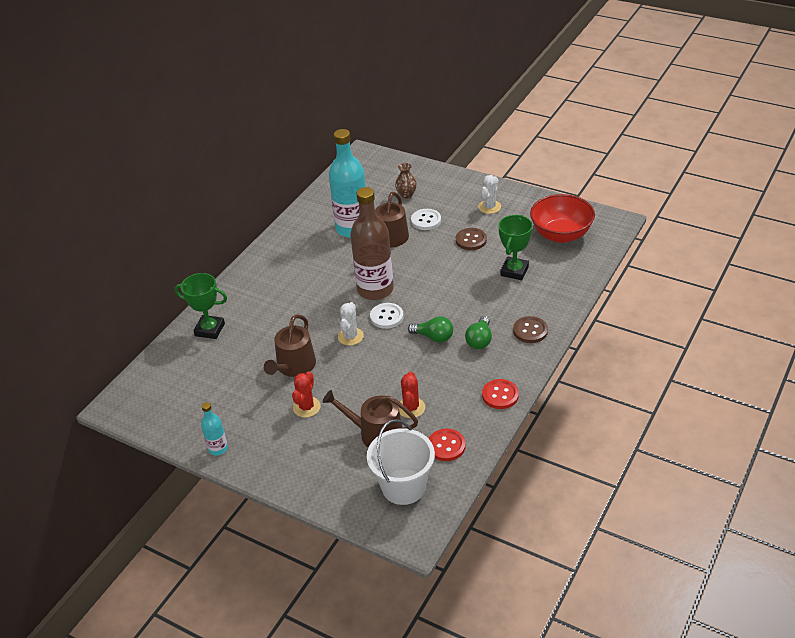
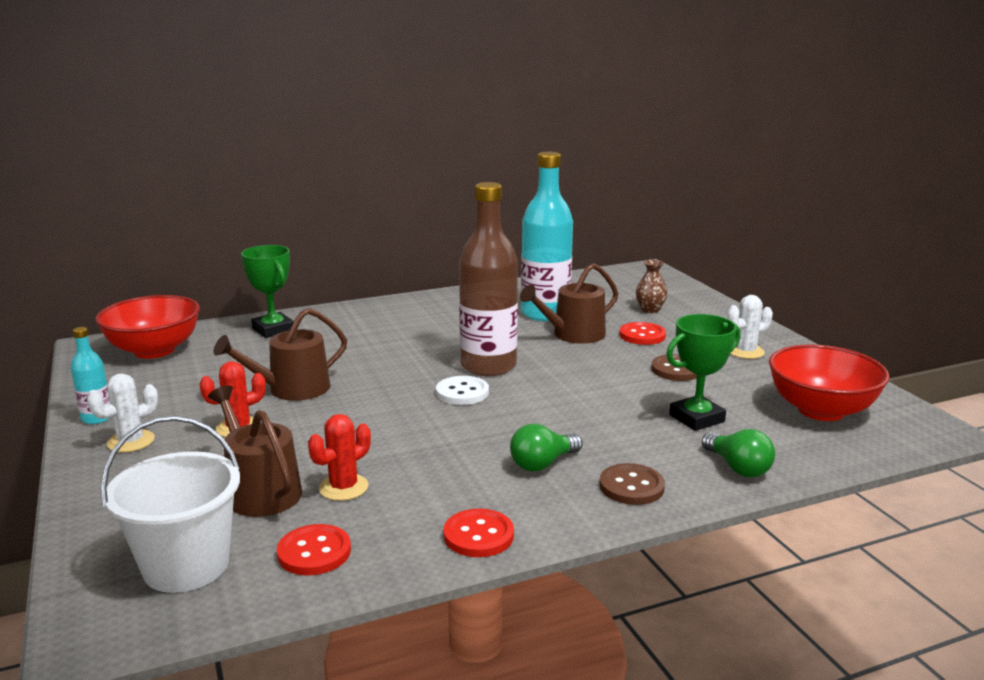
camera: 35 degrees right, 20 degrees down
white cactus [338,302,364,345] -> white cactus moved to [87,373,158,452]
green light bulb [408,316,453,343] -> green light bulb moved to [702,429,775,477]
white button [411,209,441,230] -> red button [619,322,666,345]
none -> red bowl [96,295,200,359]

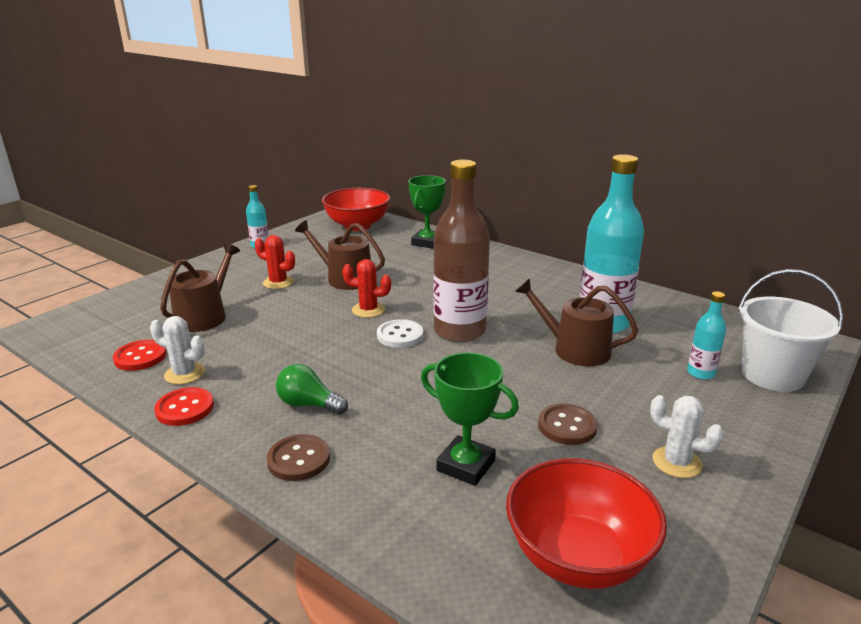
camera: 60 degrees right, 5 degrees up
white cactus [87,373,158,452] -> white cactus moved to [150,316,205,385]
white bucket [101,416,240,593] -> white bucket moved to [738,269,843,392]
red cactus [308,414,371,501] -> red cactus moved to [342,259,391,318]
red button [619,322,666,345] -> none
brown vase [636,260,668,313] -> turquoise bottle [687,291,726,380]
green light bulb [702,429,775,477] -> none

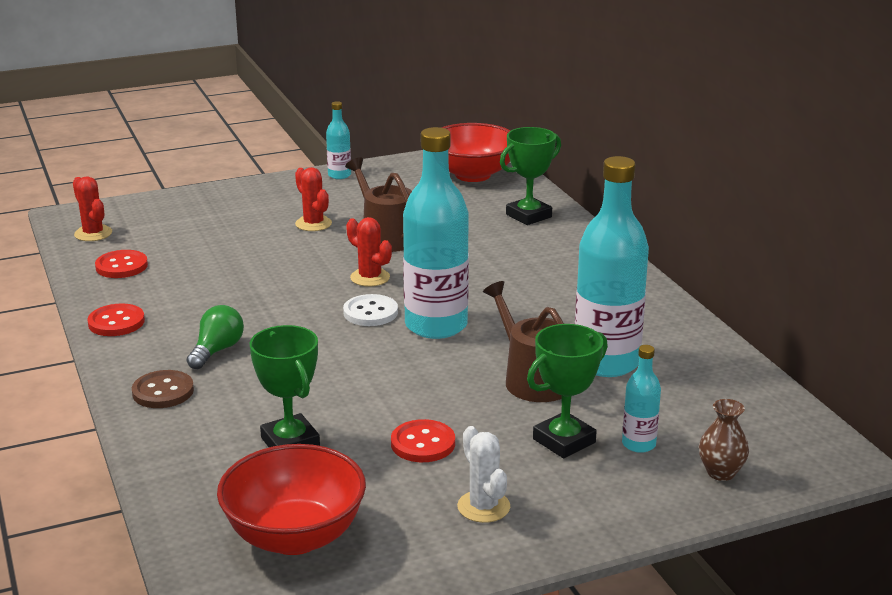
camera: 30 degrees right, 0 degrees up
white cactus [150,316,205,385] -> none
brown watering can [160,243,240,332] -> none
green light bulb [276,364,348,415] -> green light bulb turned 60 degrees clockwise [186,305,244,369]
brown bottle [433,160,490,342] -> turquoise bottle [403,127,469,339]
brown button [538,404,598,445] -> red button [391,419,455,462]
white bucket [738,269,843,392] -> brown vase [699,399,749,481]
none -> red cactus [73,176,112,241]
none -> green trophy [527,324,608,458]

